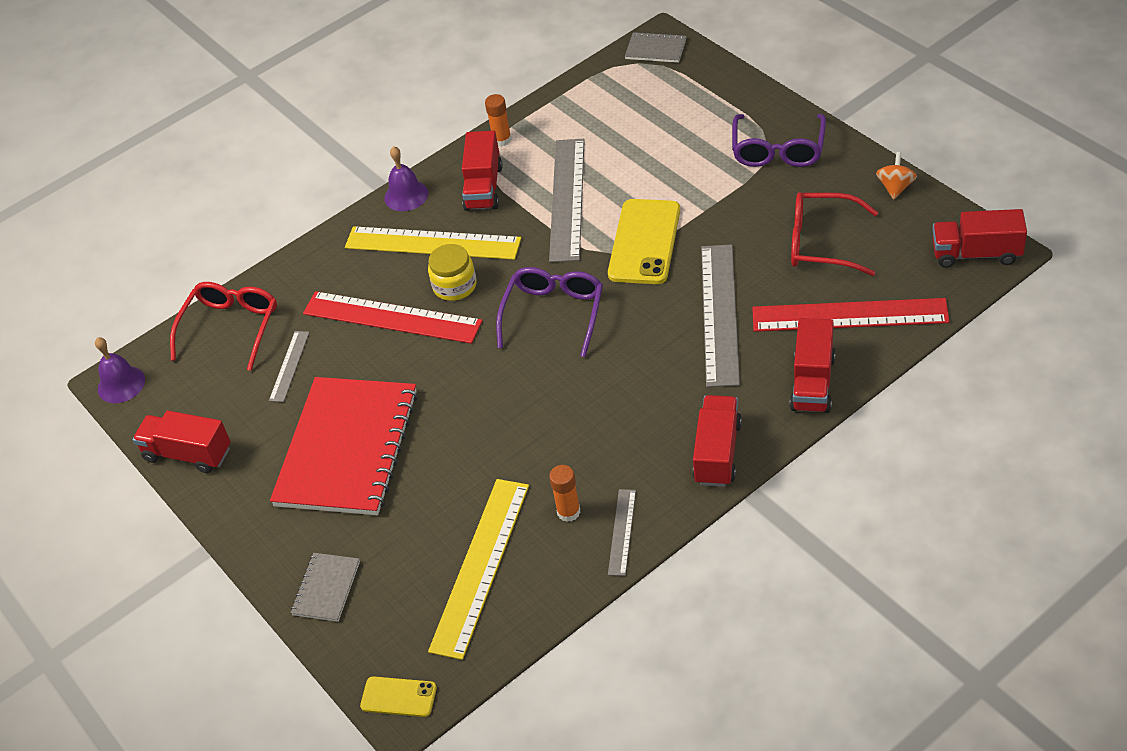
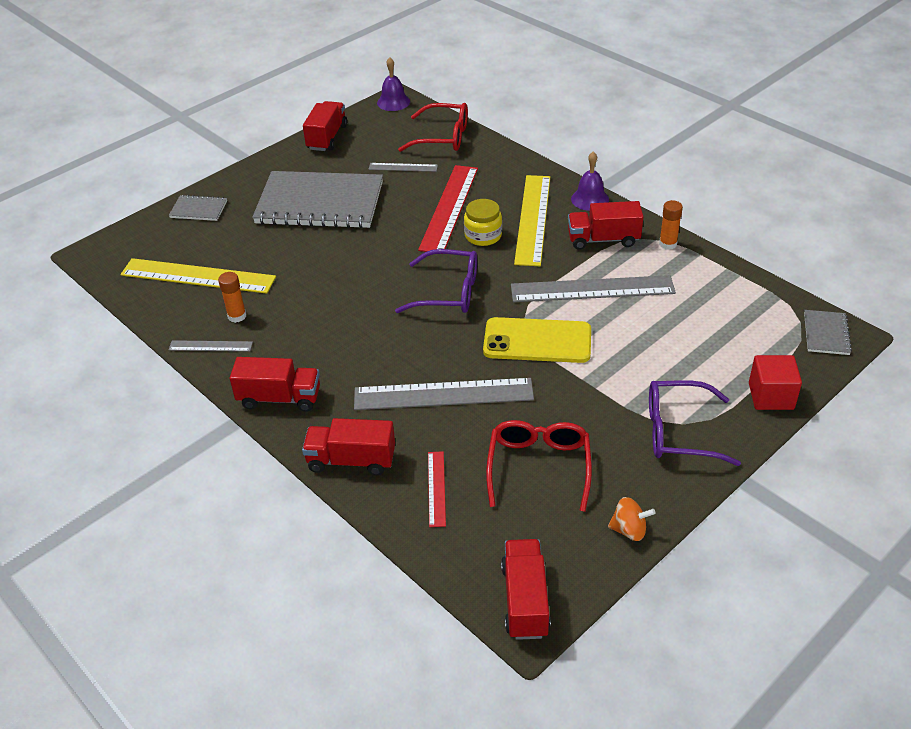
camera: 80 degrees right, 5 degrees down
red notebook [270,377,418,515] -> grey notebook [252,171,383,228]
yellow phone [360,676,437,717] -> none
red ruler [752,298,950,332] -> red ruler [428,451,446,527], size x0.49
none -> red cube [749,355,802,410]

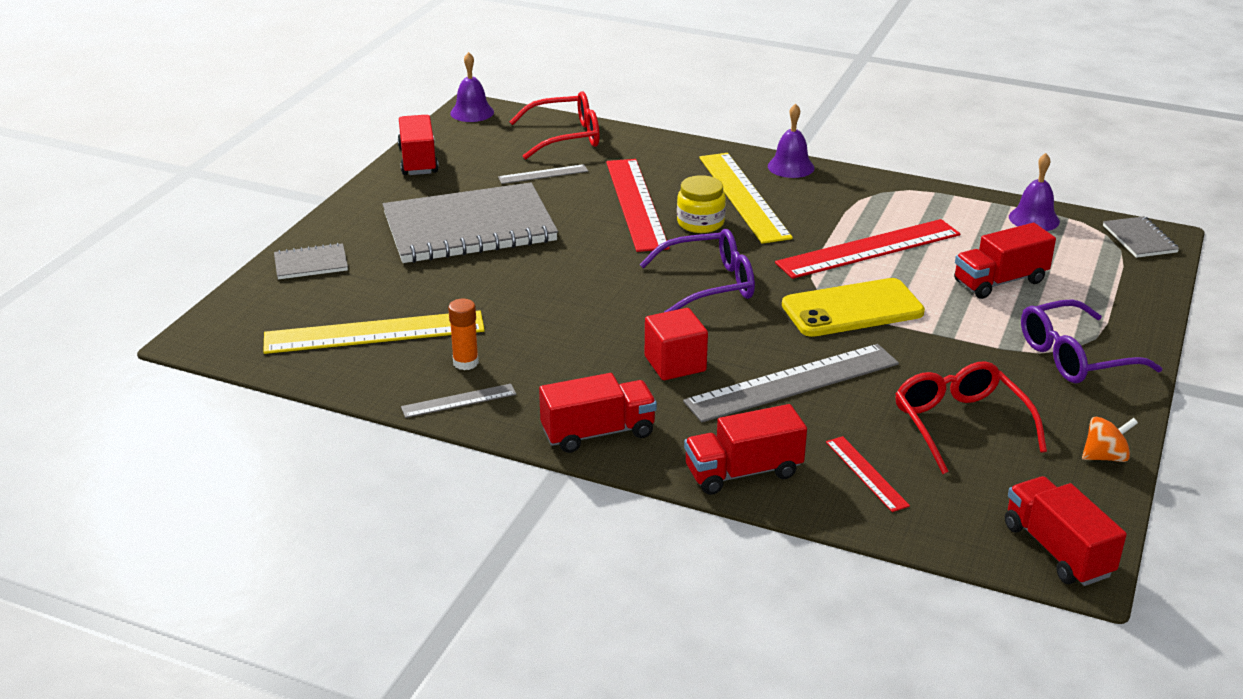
camera: 25 degrees left, 10 degrees down
grey ruler [511,275,676,302] -> red ruler [775,219,960,279]
red truck [568,201,644,250] -> red truck moved to [954,223,1056,299]
orange glue stick [659,200,683,250] -> none
red cube [749,355,802,410] -> red cube moved to [645,308,708,380]
none -> purple bell [1009,153,1060,231]

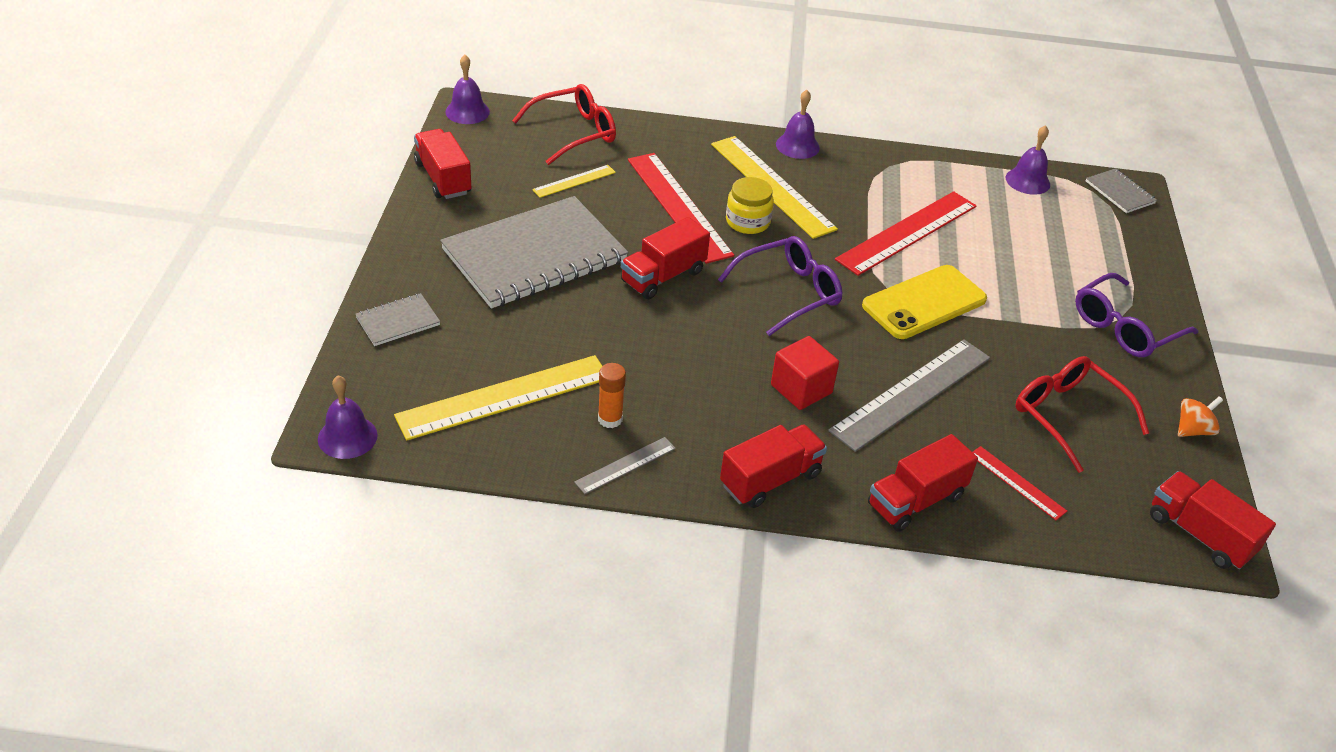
camera: 20 degrees left, 10 degrees up
grey ruler [498,164,588,184] -> yellow ruler [532,165,616,198]
red truck [954,223,1056,299] -> red truck moved to [621,217,710,299]
none -> purple bell [318,375,378,459]

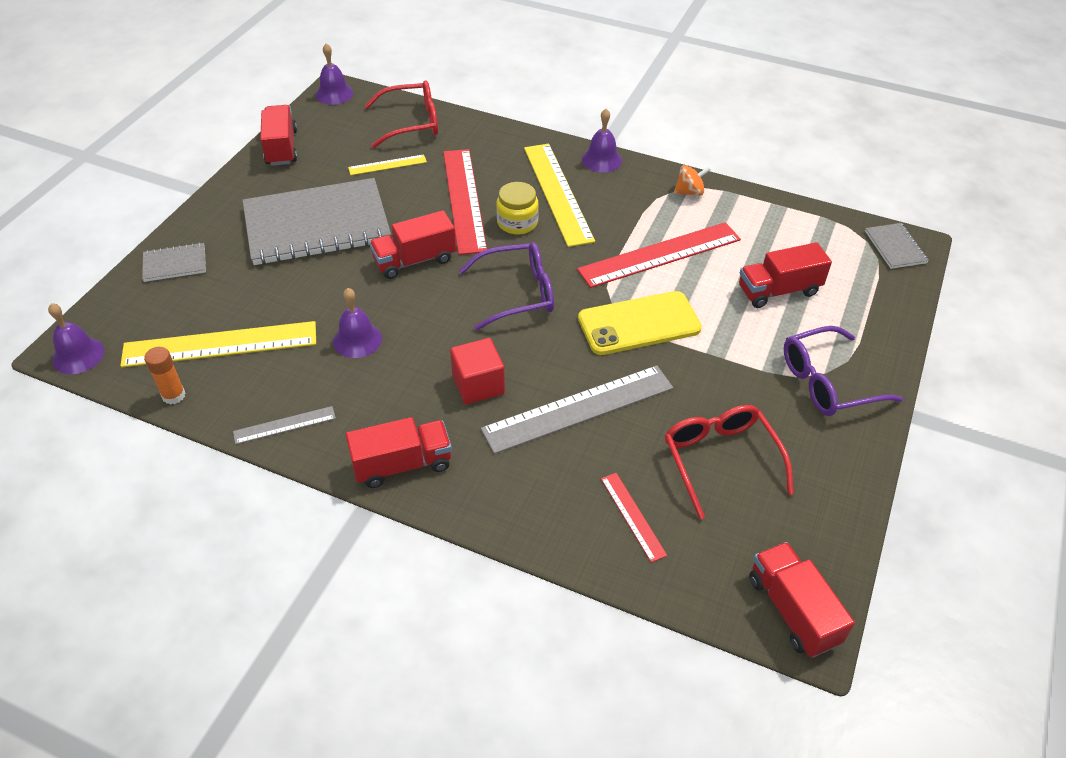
camera: 20 degrees right, 5 degrees up
orange glue stick [598,363,626,428] -> orange glue stick moved to [144,347,185,405]
red truck [868,434,978,532] -> red truck moved to [739,242,832,308]
purple bell [1006,125,1050,195] -> purple bell moved to [333,288,382,358]
orange spinning top [1178,396,1223,437] -> orange spinning top moved to [674,165,711,196]

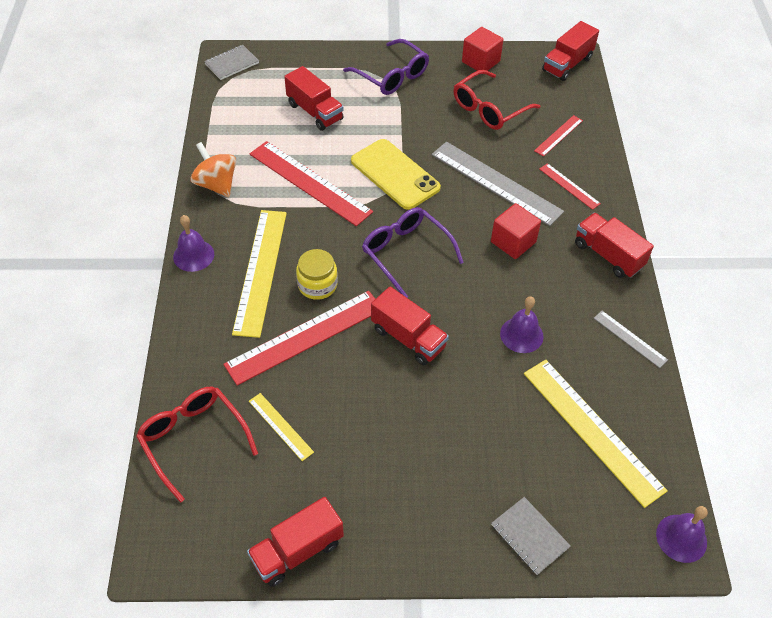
camera: 115 degrees left, 5 degrees up
orange glue stick [144,347,185,405] -> none
grey notebook [242,178,391,265] -> none
purple bell [316,43,353,105] -> none
yellow ruler [524,144,595,247] -> yellow ruler turned 45 degrees counterclockwise [232,210,287,338]
orange spinning top [674,165,711,196] -> orange spinning top [190,142,236,197], size x1.53
none -> red cube [462,27,503,71]
none -> red ruler [539,163,601,210]

